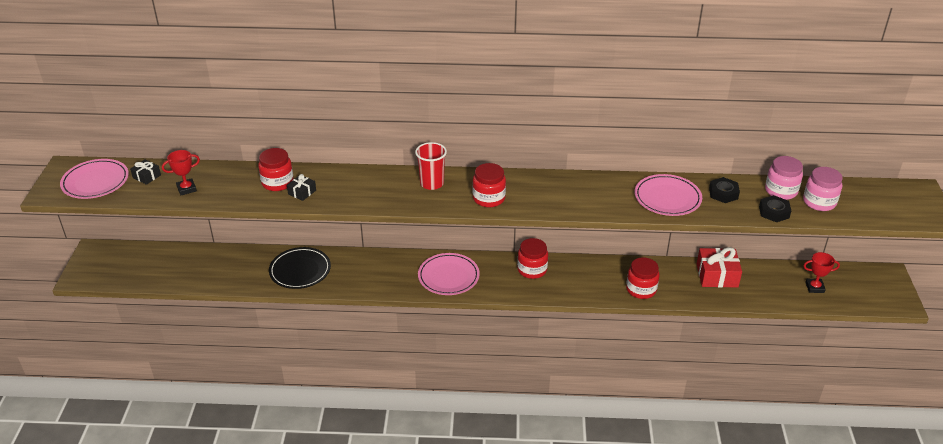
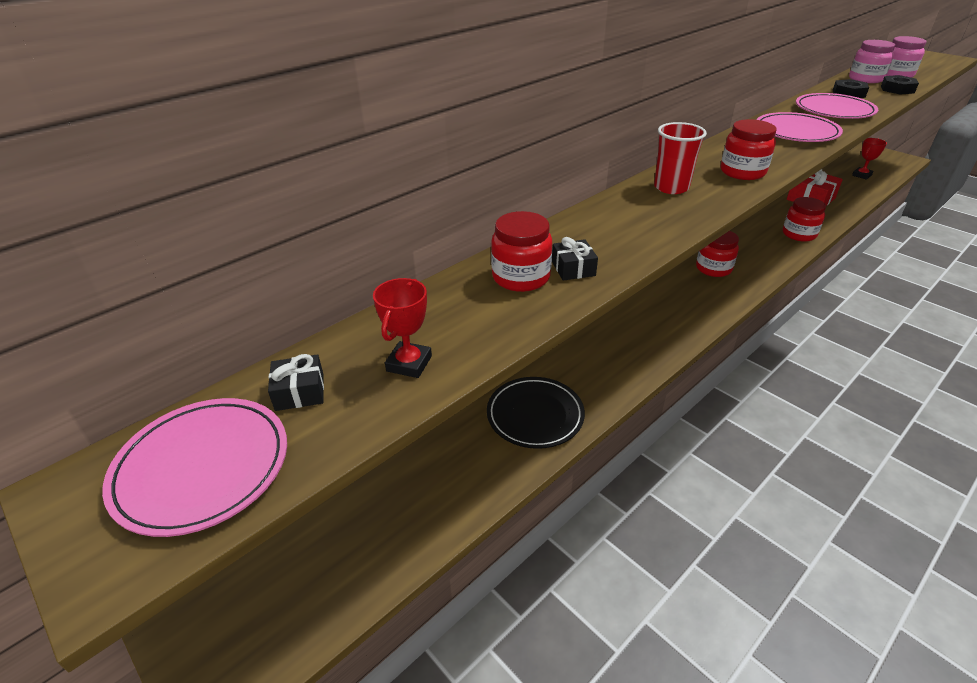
camera: 45 degrees left, 0 degrees up
pink plate [418,253,480,295] -> pink plate moved to [756,112,843,142]

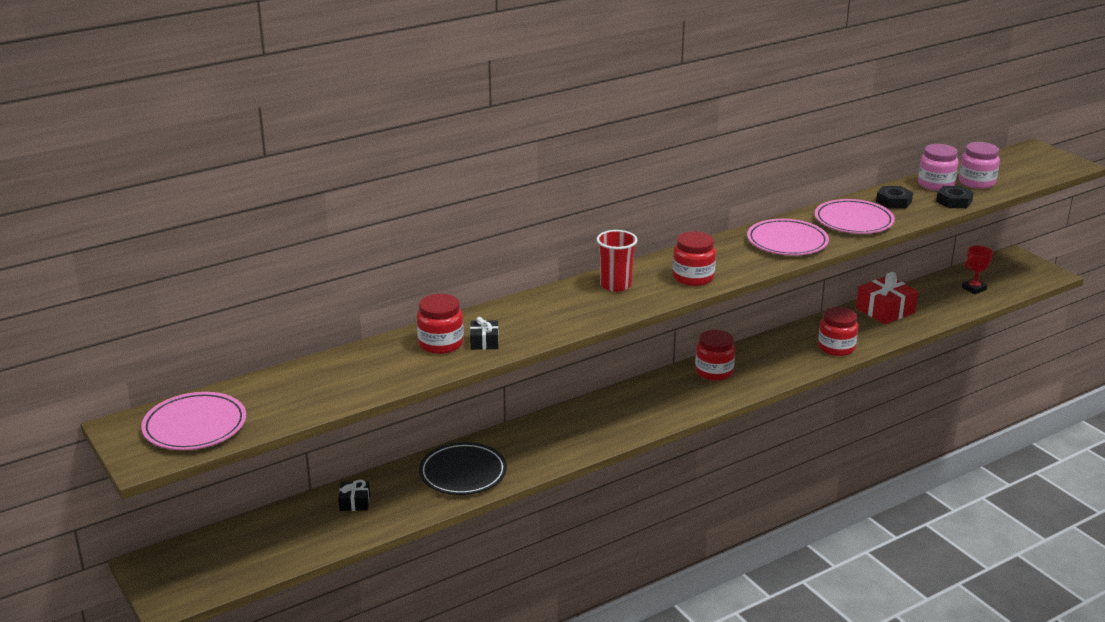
camera: 10 degrees right, 10 degrees down
black gift [268,354,324,411] -> black gift moved to [338,480,370,511]
red trophy [373,278,432,378] -> none

